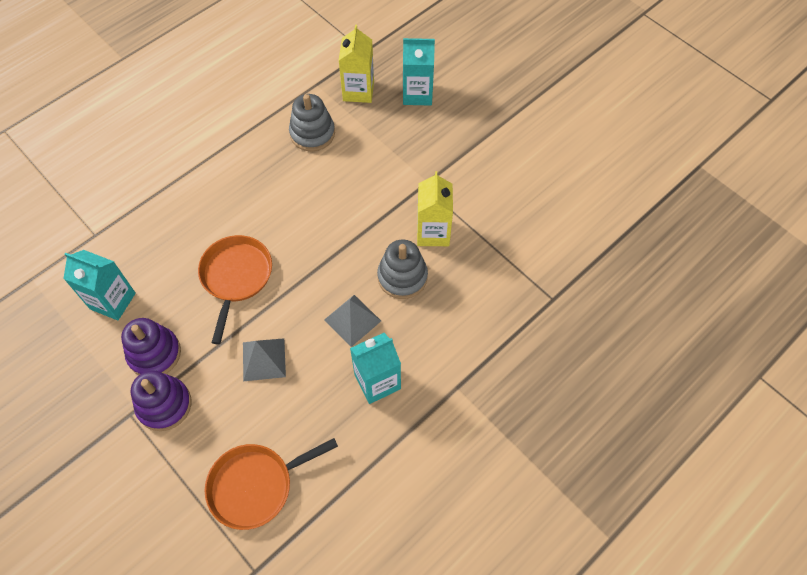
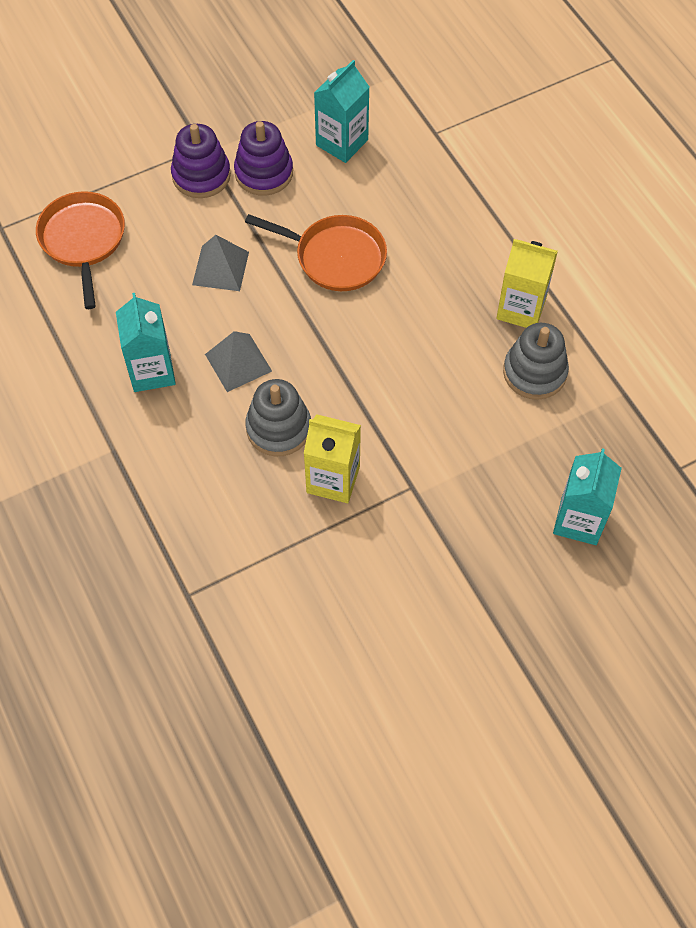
camera: 105 degrees right, 0 degrees up
yellow carton [339,25,374,103] -> yellow carton moved to [496,239,558,328]

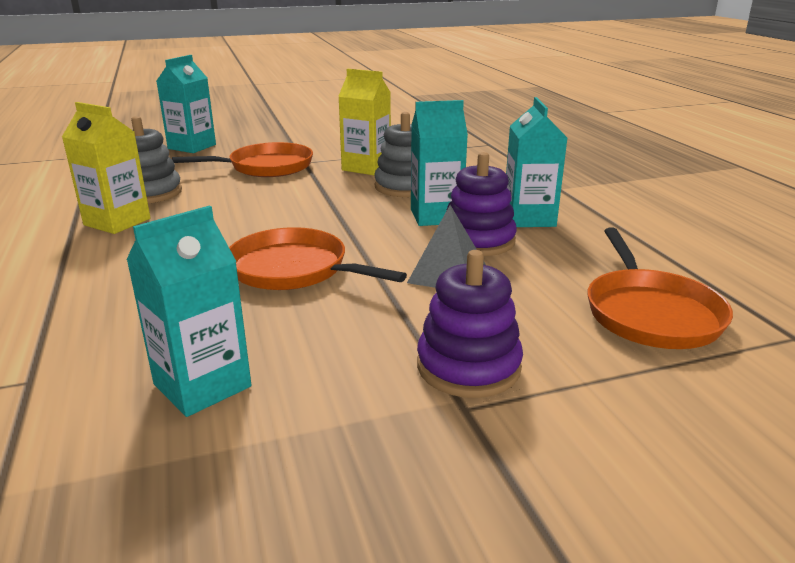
camera: 170 degrees left, 35 degrees down
grey pyramid [205,331,272,392] -> turquoise carton [411,100,468,226]
purple stacking toy [234,121,293,196] -> purple stacking toy moved to [446,152,517,256]
none -> orange pan [172,142,313,177]

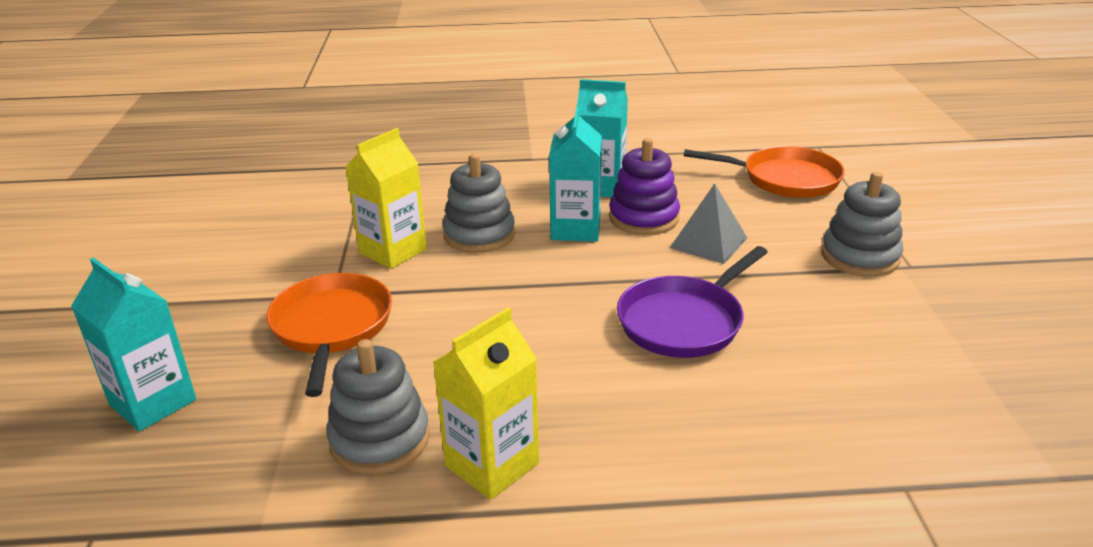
camera: 75 degrees left, 5 degrees up
turquoise carton [126,205,251,417] -> none
orange pan [229,227,407,290] -> purple pan [617,246,768,358]
purple stacking toy [417,250,523,398] -> grey stacking toy [821,172,903,277]

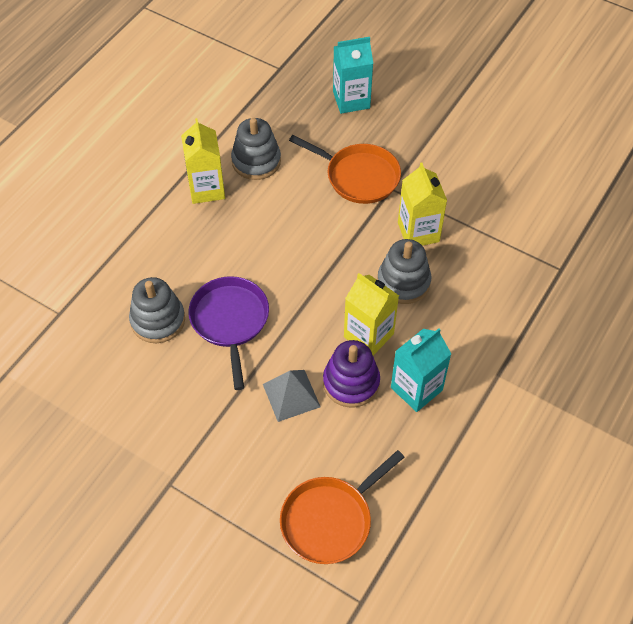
camera: 125 degrees right, 25 degrees up
turquoise carton [549,107,602,242] -> yellow carton [344,273,399,355]
grey stacking toy [821,172,903,277] -> grey stacking toy moved to [129,277,185,343]

